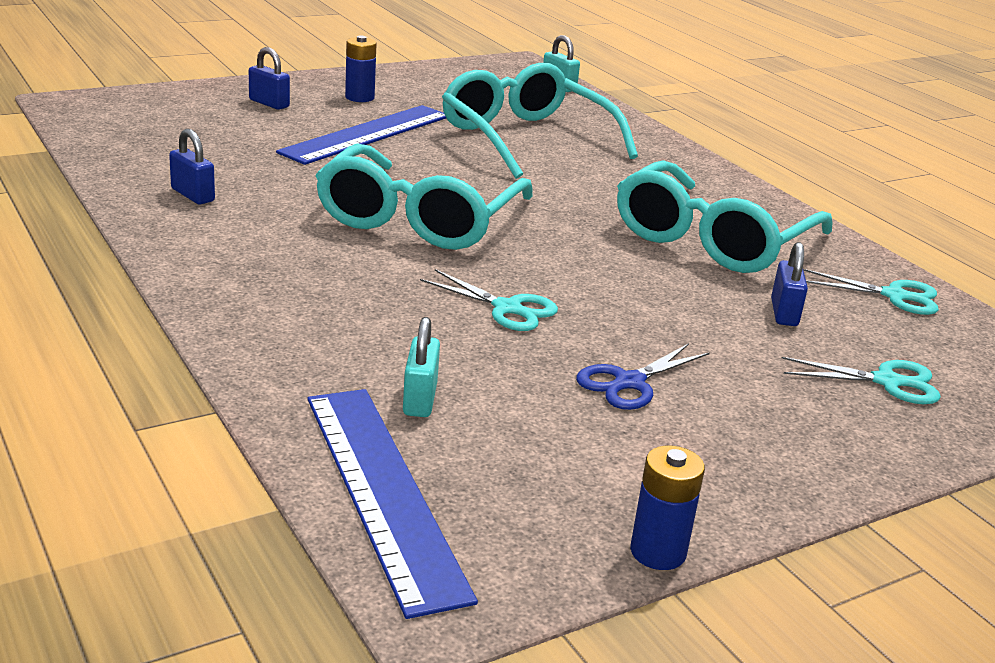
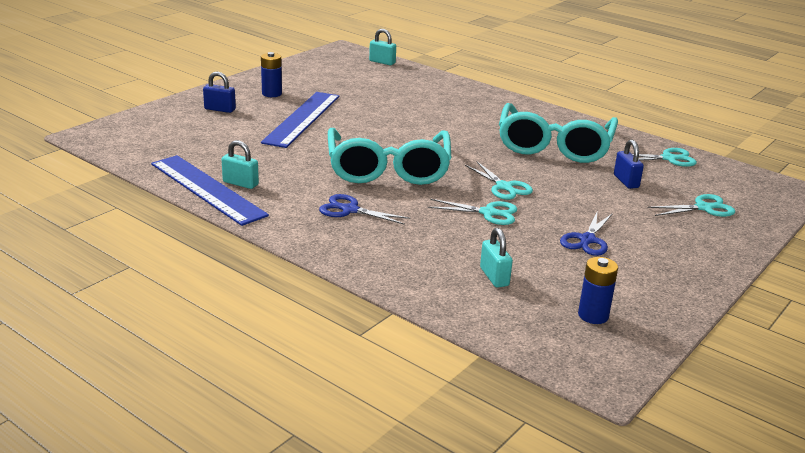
camera: 20 degrees left, 0 degrees up
blue padlock [169,129,215,204] -> turquoise padlock [221,140,259,189]
blue ruler [308,389,478,619] -> blue ruler moved to [151,155,269,226]
turquoise glasses [442,63,638,179] -> none
blue battery [630,446,705,570] -> blue battery moved to [578,257,618,324]
none -> blue scissors [319,194,410,225]
none -> turquoise scissors [465,161,533,200]

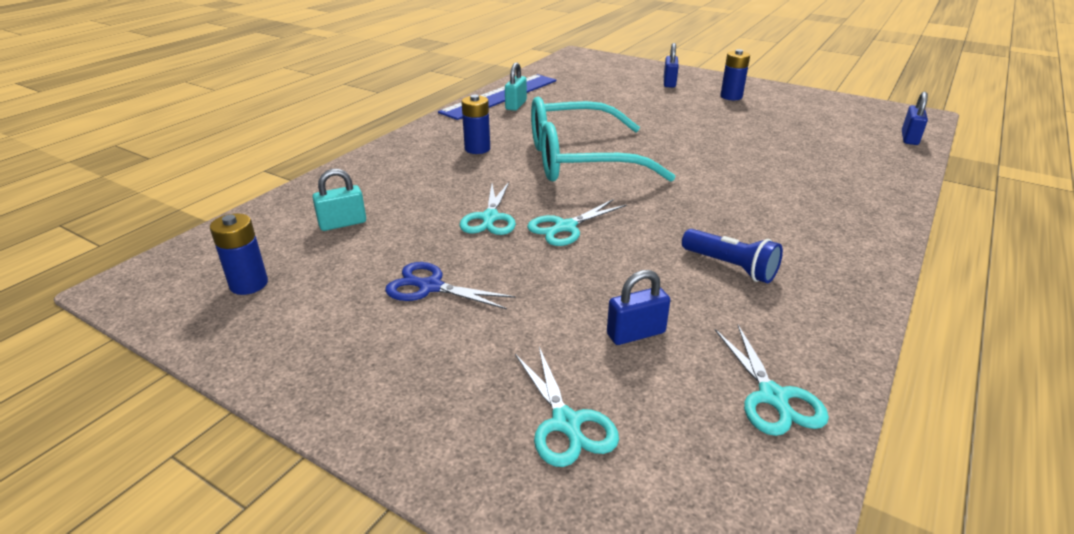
camera: 85 degrees right, 5 degrees up
blue ruler [261,92,340,148] -> none
blue scissors [319,194,410,225] -> blue battery [461,95,490,154]
turquoise padlock [369,29,396,65] -> blue padlock [902,92,928,145]
turquoise glasses [499,103,618,163] -> blue flashlight [682,229,783,283]

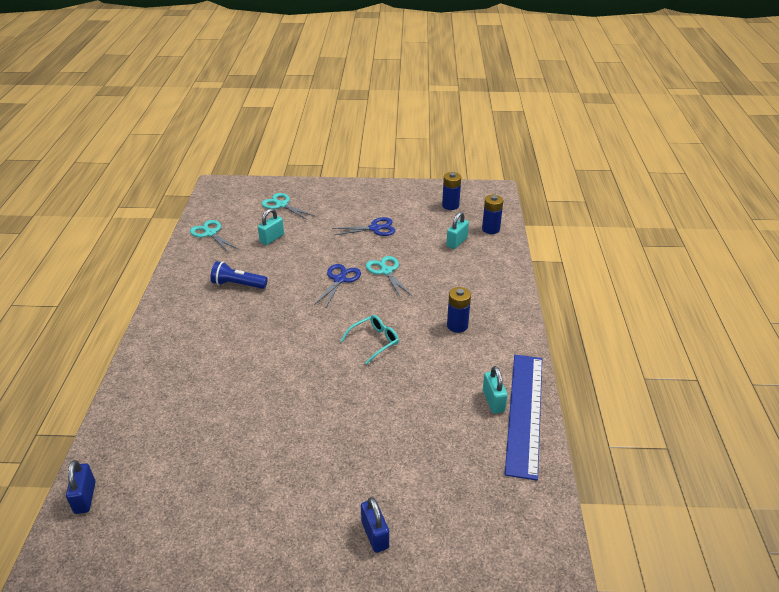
camera: 150 degrees right, 5 degrees up
turquoise scissors [527,199,627,246] -> blue scissors [314,264,361,309]
turquoise glasses [531,97,676,182] -> turquoise glasses [341,315,399,364], size x0.42
blue padlock [607,270,670,345] -> turquoise padlock [258,208,284,245]
blue battery [720,49,750,100] -> blue battery moved to [482,195,503,234]

